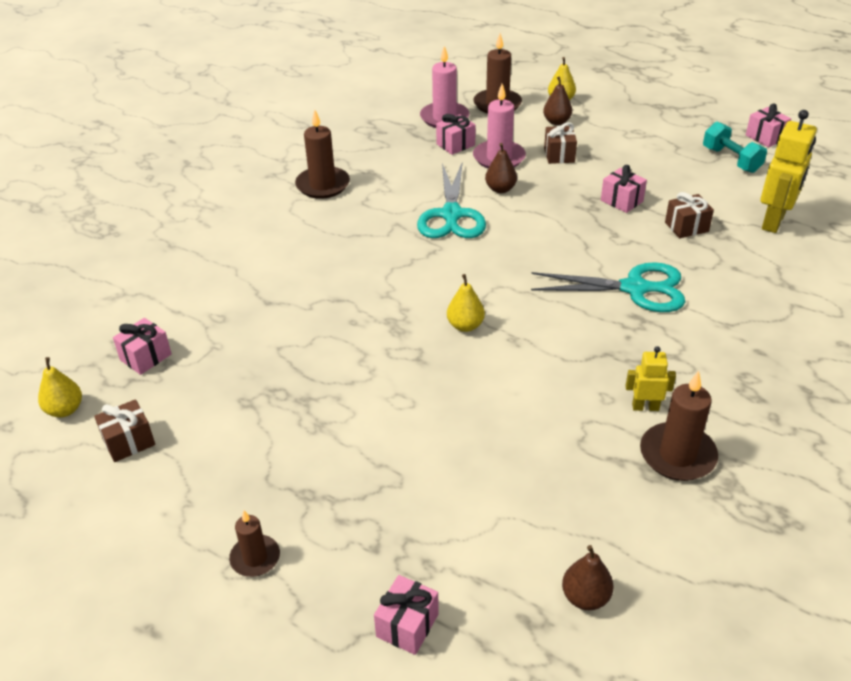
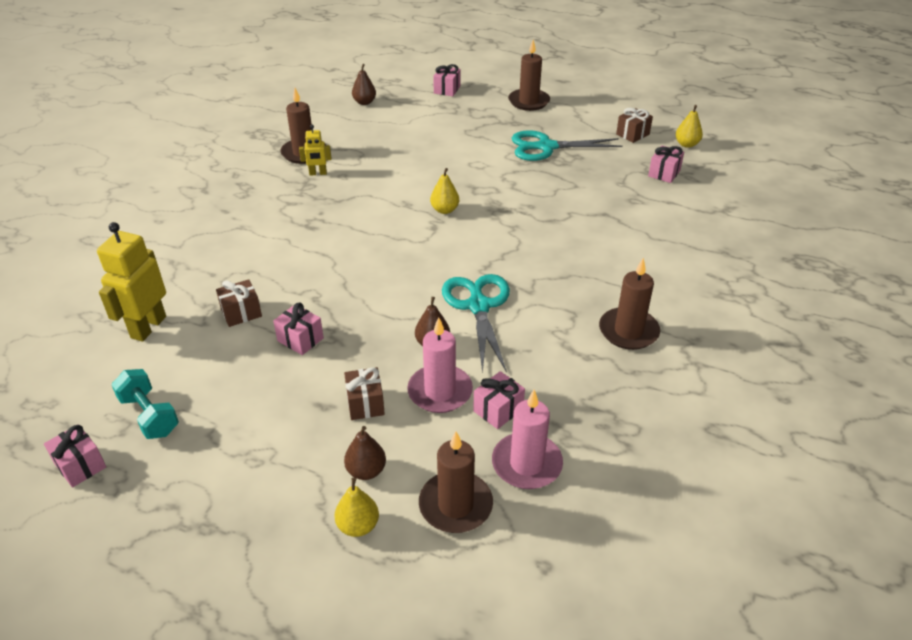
camera: 170 degrees right, 0 degrees up
brown candle [229,511,280,577] -> brown candle [508,40,550,111], size x1.65
turquoise scissors [531,262,686,312] -> turquoise scissors moved to [512,130,623,161]

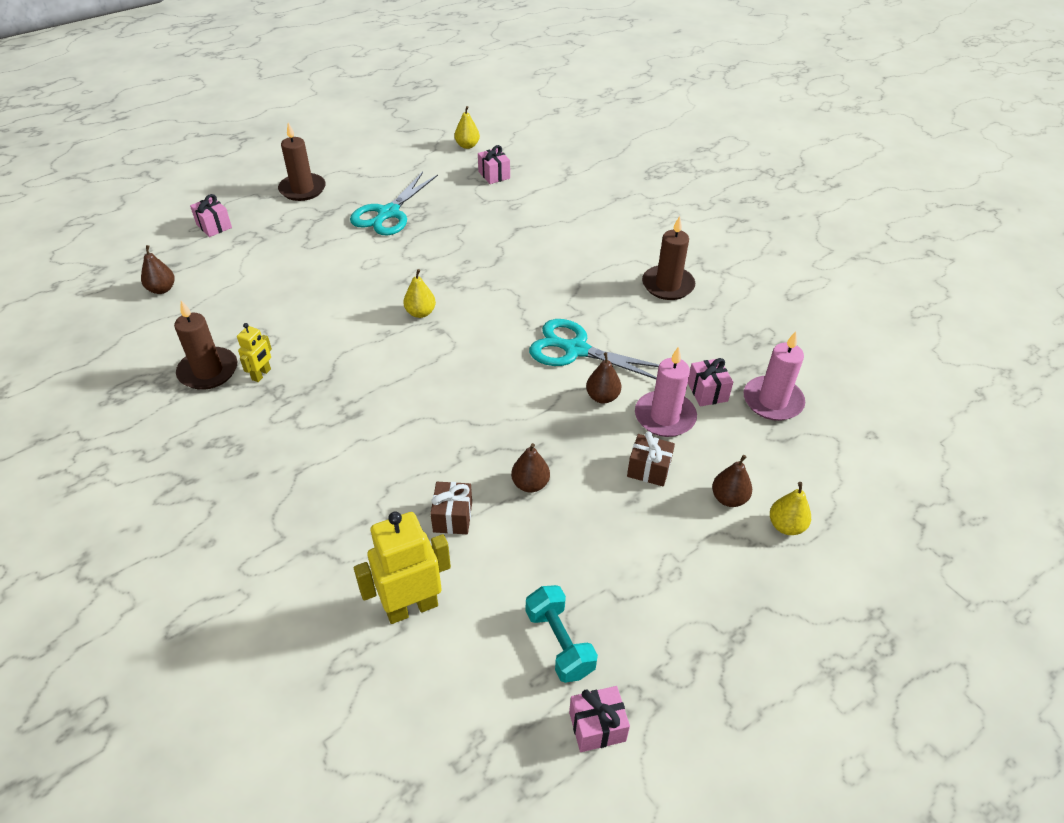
camera: 60 degrees left, 5 degrees up
yellow robot [97,222,166,341] -> yellow robot turned 105 degrees clockwise [354,512,451,624]
turquoise dumbbell [111,369,179,439] -> turquoise dumbbell turned 75 degrees clockwise [526,585,598,683]
pink gift [273,303,324,355] -> brown pear [511,443,550,492]
brown candle [419,431,493,533] -> none
brown gift [616,108,653,143] -> none

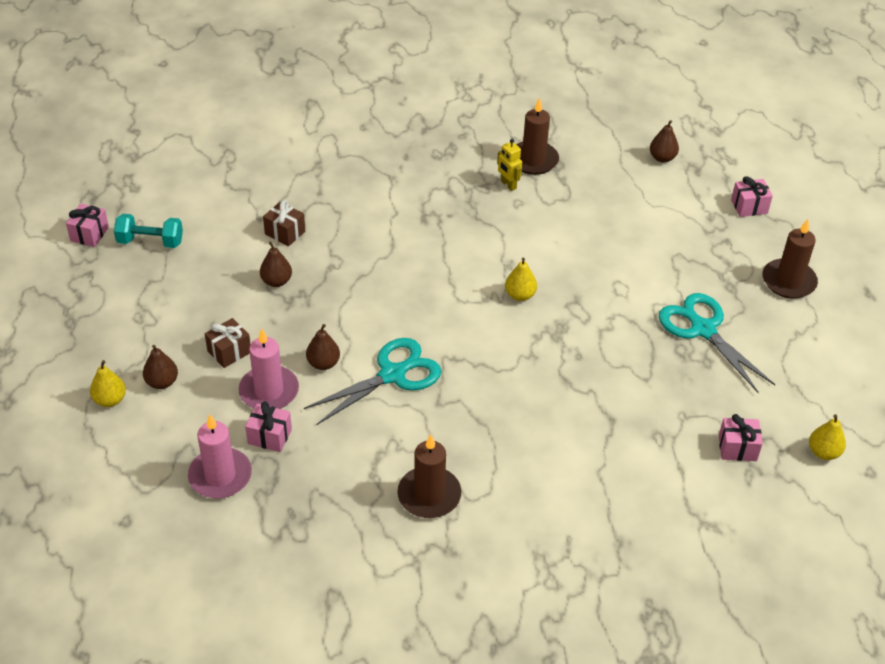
camera: 120 degrees right, 0 degrees up
yellow robot [354,512,451,624] -> none

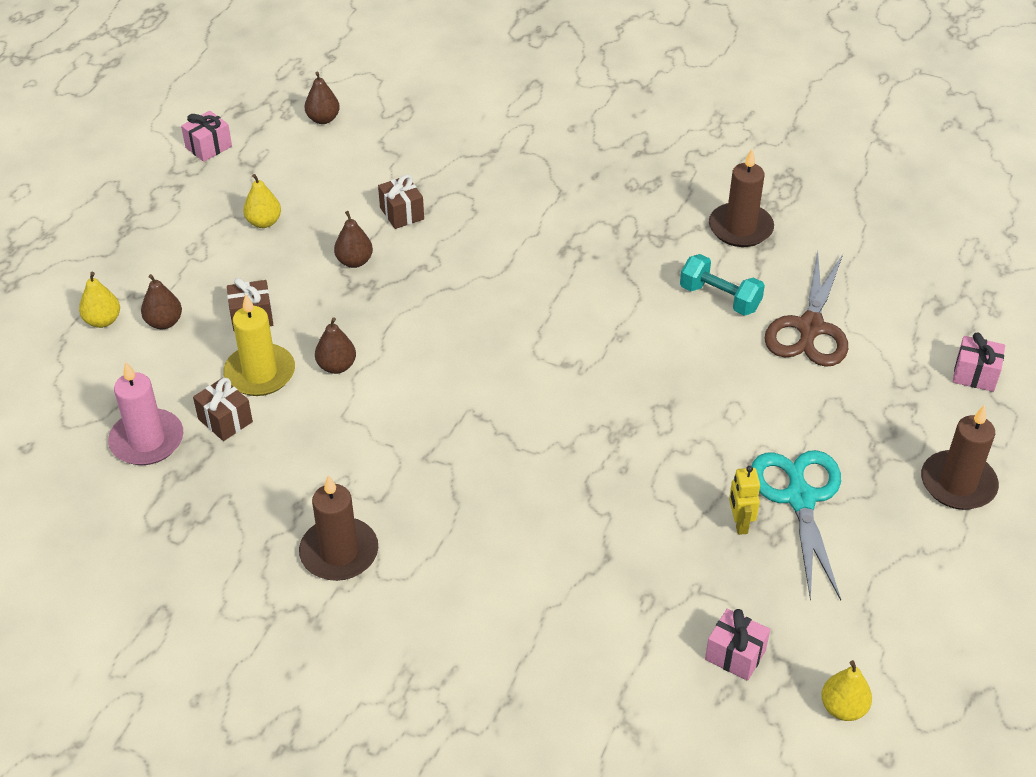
camera: 30 degrees right, 0 degrees up
turquoise dumbbell [114,214,183,248] -> turquoise dumbbell moved to [680,254,765,316]
pink candle [238,329,299,409] -> yellow candle [223,294,295,396]
pink gift [245,401,292,452] -> brown gift [193,378,253,441]
turquoise scissors [304,338,441,425] -> none
yellow robot [497,139,522,191] -> yellow robot moved to [729,466,760,535]
yellow pear [505,257,537,301] -> yellow pear moved to [243,174,281,228]
brown pear [650,120,679,163] -> brown pear moved to [305,72,340,124]
none -> brown scissors [764,251,848,367]

